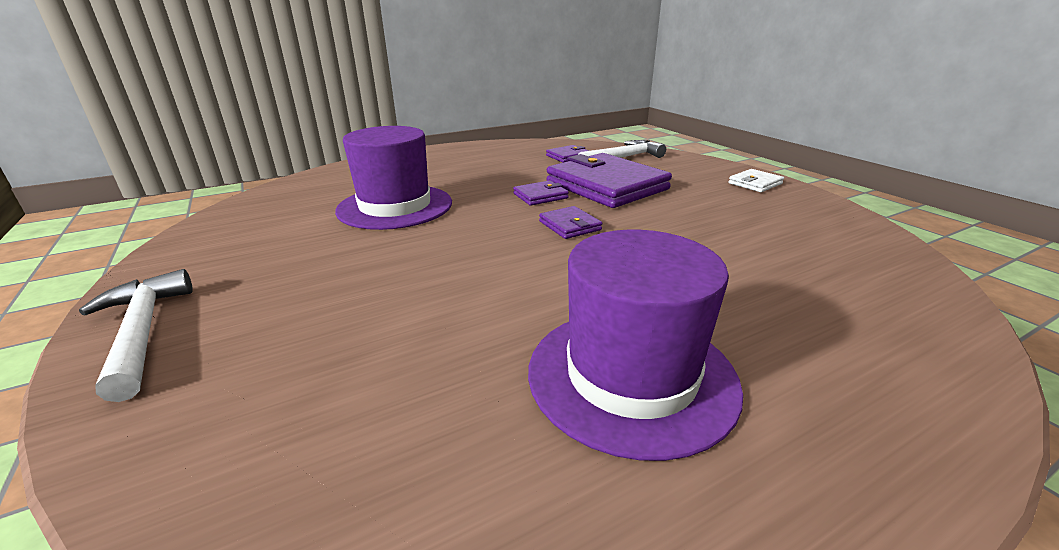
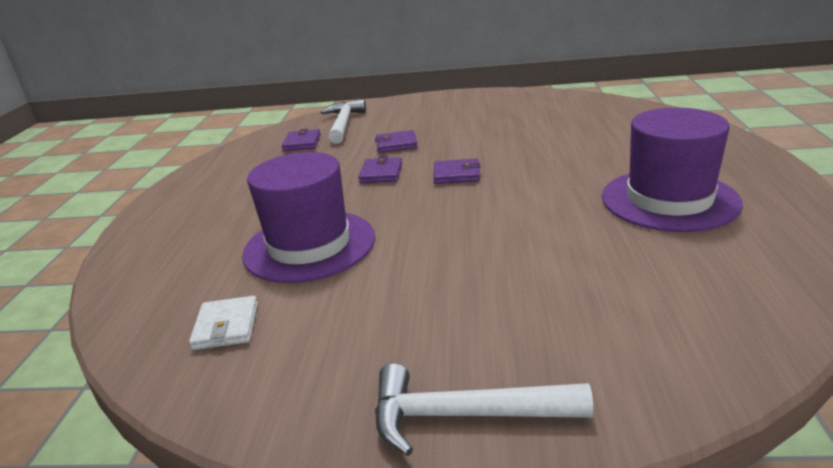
camera: 55 degrees left, 0 degrees up
purple wallet [546,153,672,208] -> purple wallet [375,130,418,153], size x0.44
white wallet [728,169,784,192] -> white wallet moved to [189,296,258,350]

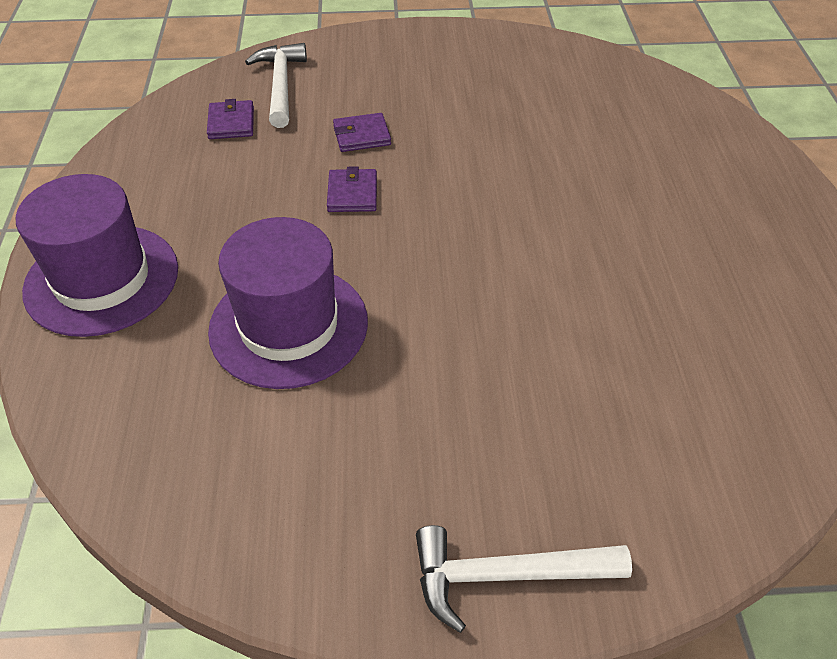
camera: 10 degrees left, 20 degrees up
white wallet [189,296,258,350] -> none
purple wallet [433,158,481,184] -> none
purple hat [602,107,743,232] -> purple hat moved to [16,174,178,337]

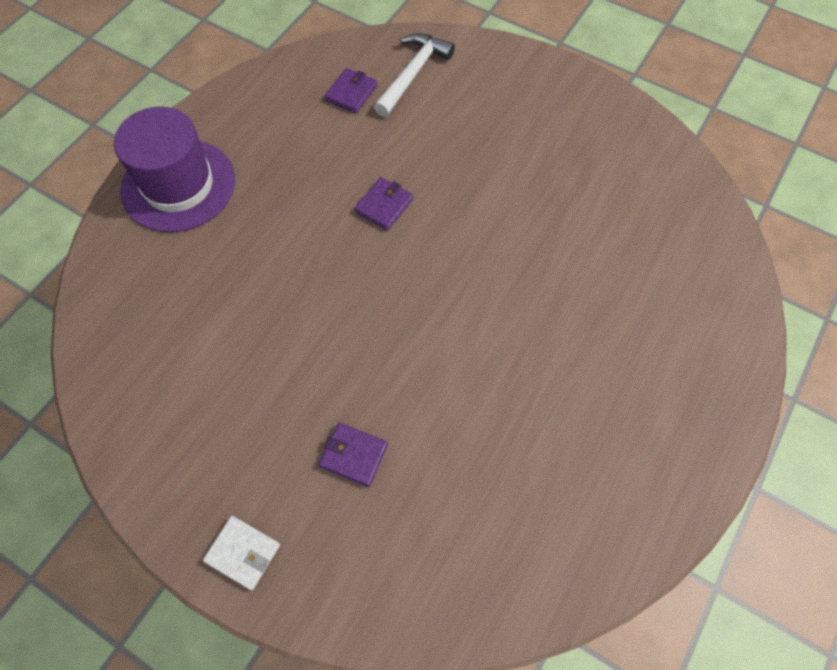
camera: 35 degrees right, 15 degrees up
purple hat [208,217,368,389] -> none
purple wallet [333,113,391,152] -> purple wallet moved to [319,423,388,487]
white hammer [416,525,632,633] -> white wallet [203,516,280,590]

